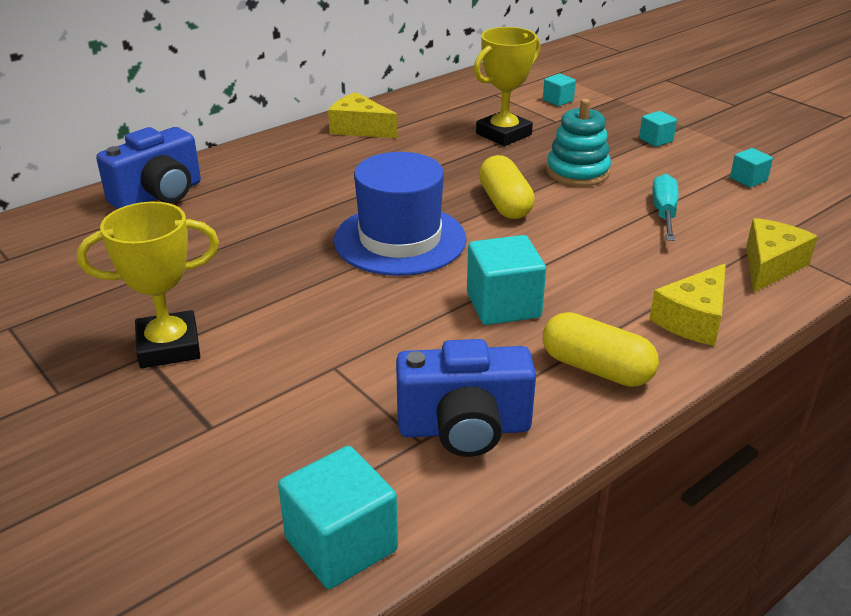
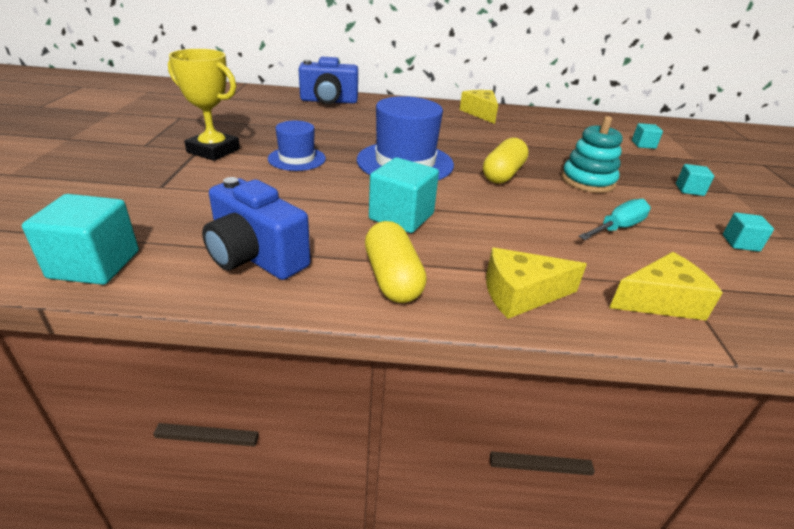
camera: 40 degrees right, 0 degrees up
yellow trophy [474,27,540,146] -> none
none -> blue hat [268,121,326,171]

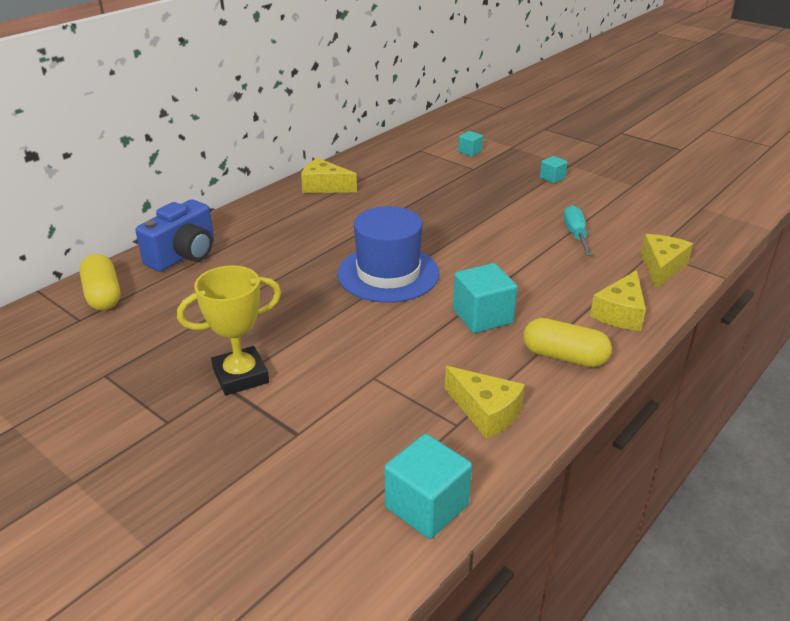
camera: 50 degrees left, 0 degrees up
blue camera [202,177,310,280] -> yellow cheese [445,366,525,439]
blue hat [268,121,326,171] -> none
yellow capsule [483,138,528,184] -> yellow capsule moved to [79,254,120,310]
turquoise stacking toy [561,116,623,193] -> none
turquoise cube [723,213,774,252] -> none

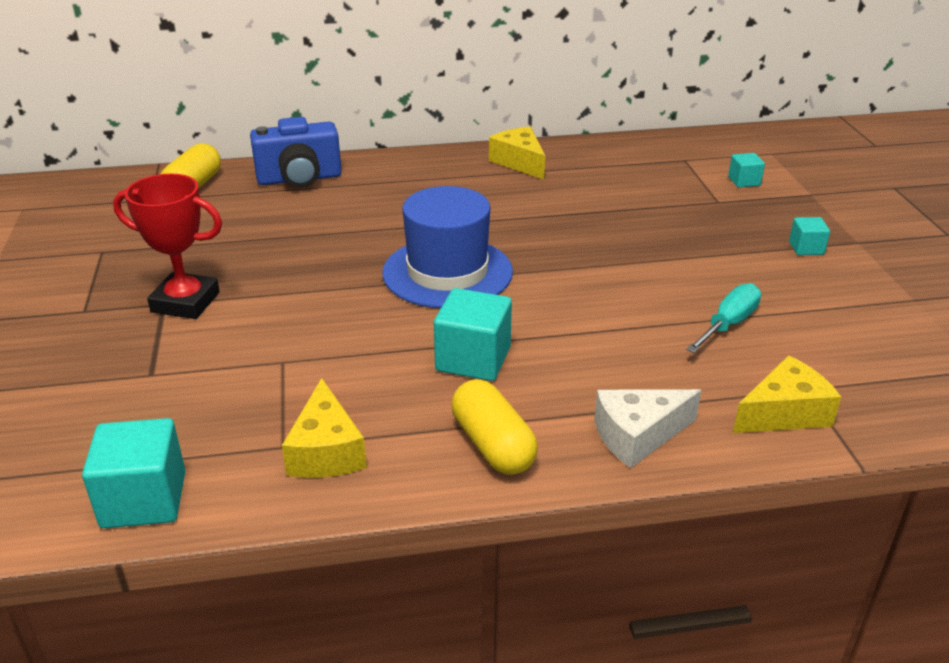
camera: 40 degrees right, 0 degrees up
yellow trophy [177,265,281,395] -> red trophy [113,173,222,319]
yellow cheese [590,270,646,331] -> white cheese [594,389,701,468]

